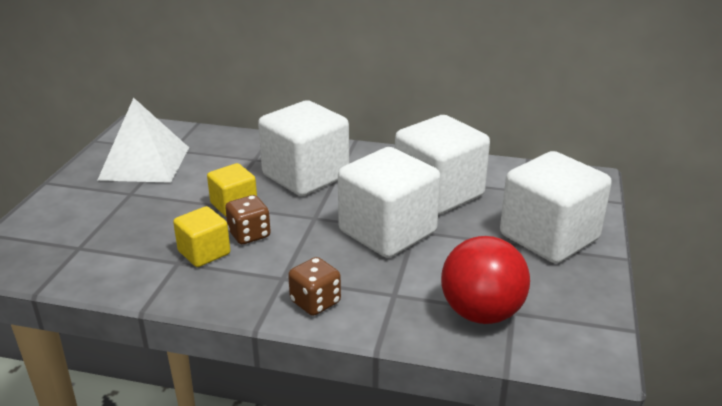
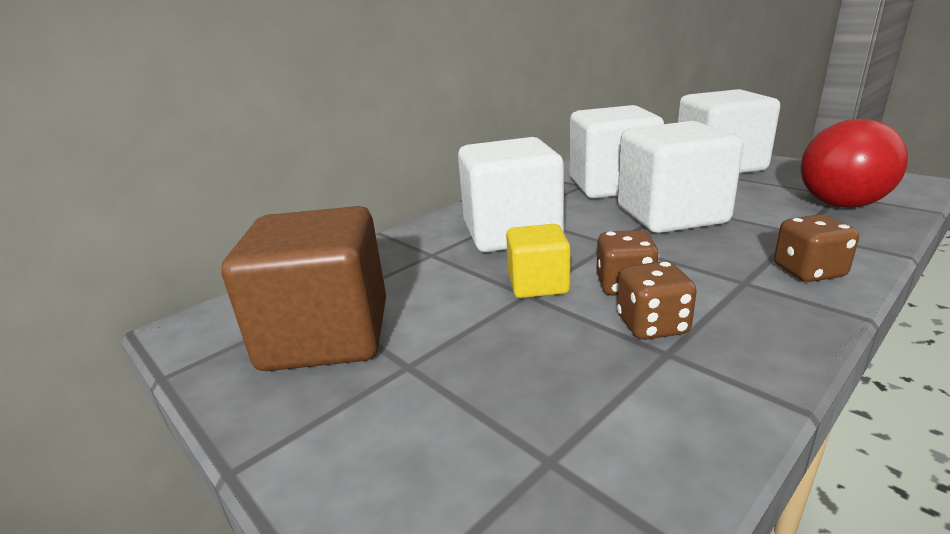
camera: 55 degrees left, 5 degrees down
white pyramid [97,98,189,183] -> brown cube [221,206,386,371]
yellow cube [173,206,230,267] -> brown dice [617,261,697,340]

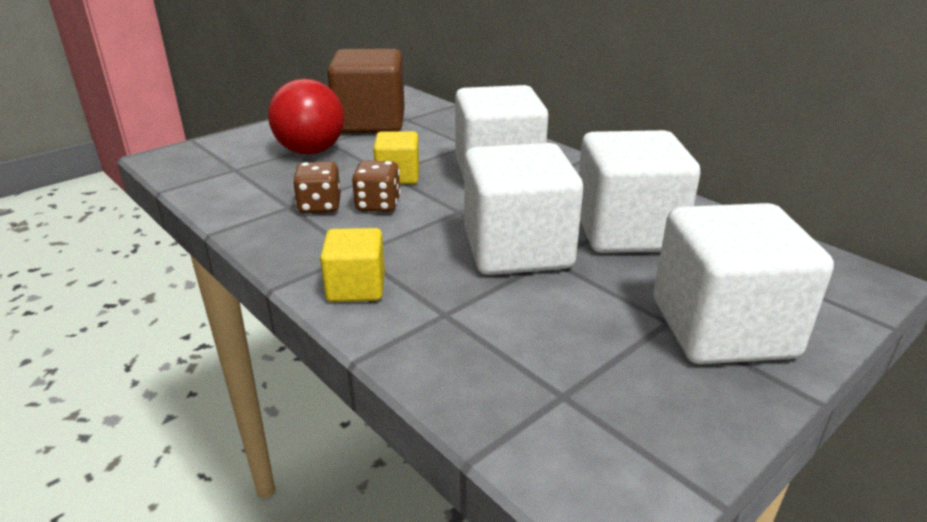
camera: 90 degrees right, 5 degrees up
brown dice [774,215,859,282] -> yellow cube [320,228,385,302]
red ball [801,119,908,208] -> red ball moved to [268,79,344,154]

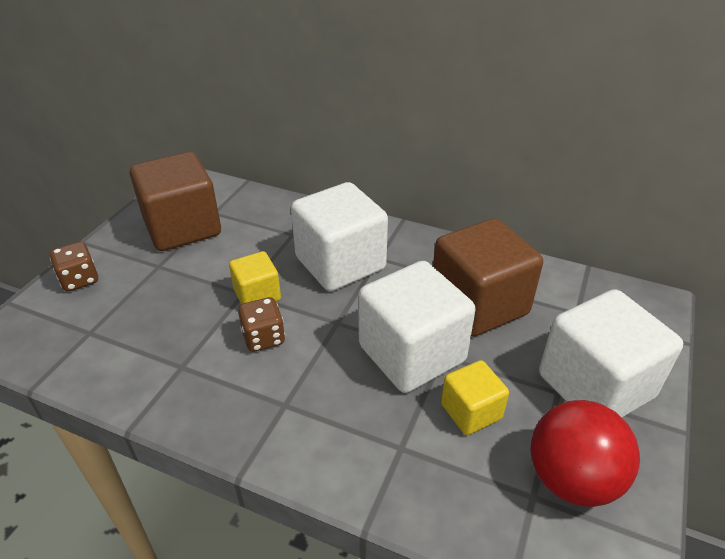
camera: 25 degrees left, 10 degrees up
red ball [268,79,344,154] -> red ball moved to [530,400,640,507]
brown dice [293,162,341,213] -> brown dice moved to [50,242,98,292]
yellow cube [320,228,385,302] -> yellow cube moved to [441,360,509,435]
white cube [579,130,700,253] -> brown cube [433,218,543,336]

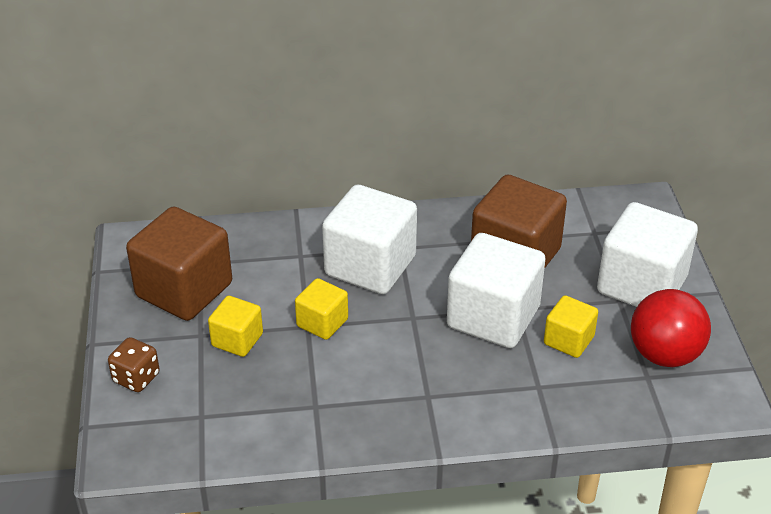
camera: 30 degrees left, 0 degrees up
brown dice [238,297,285,352] -> none
none -> yellow cube [208,296,263,357]

